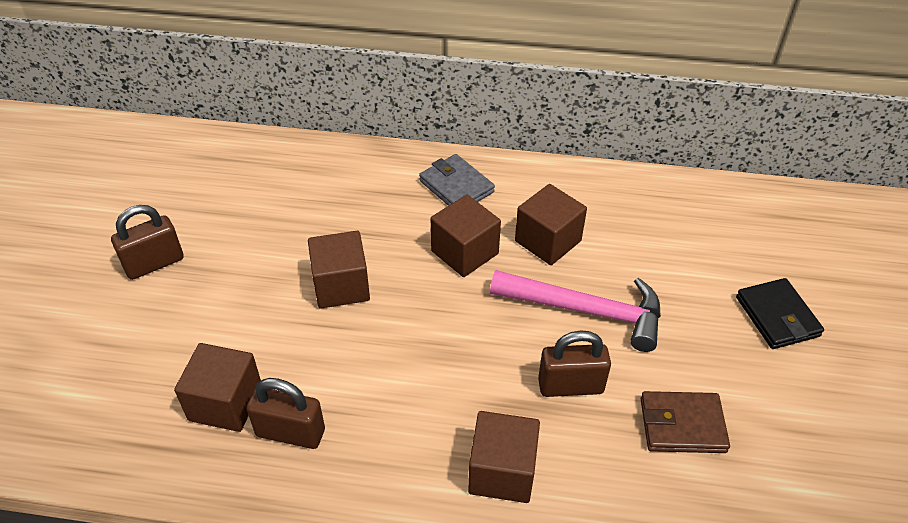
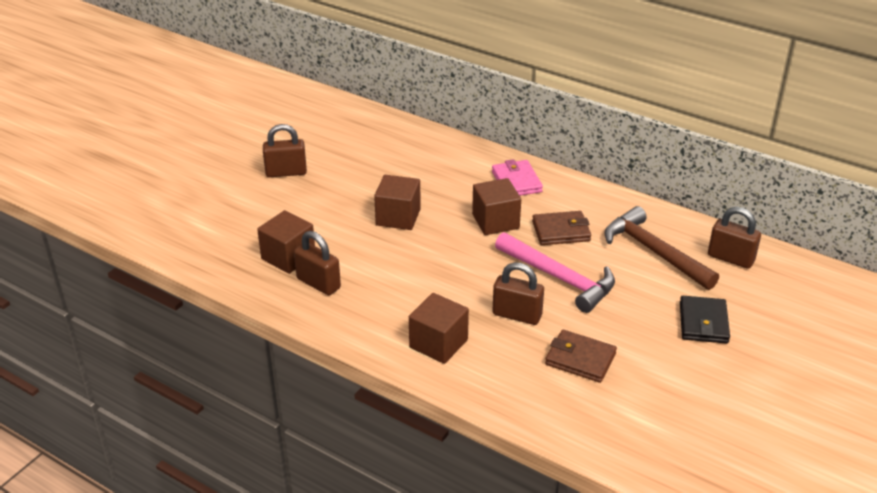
camera: 25 degrees right, 10 degrees down
grey wallet [419,154,495,206] -> pink wallet [492,159,543,196]
brown cube [515,184,587,265] -> brown wallet [532,211,591,245]
none -> brown hammer [605,206,719,290]
none -> brown padlock [708,207,761,269]

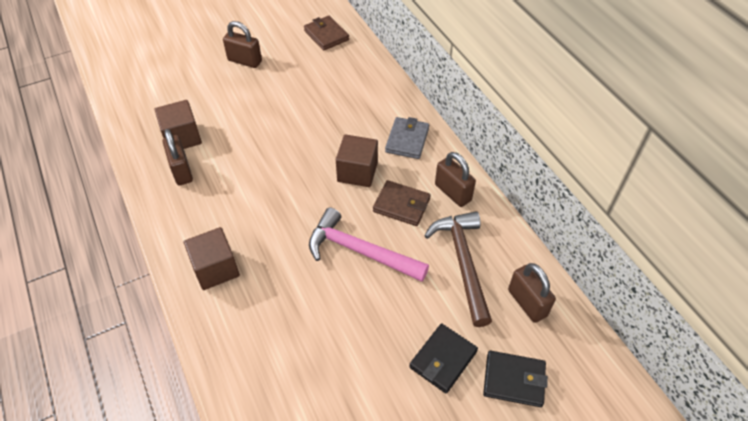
camera: 30 degrees right, 15 degrees up
brown cube [374,175,421,230] -> none
pink wallet [492,159,543,196] -> grey wallet [385,117,429,159]
brown padlock [492,262,544,325] -> brown padlock moved to [435,152,476,207]
pink hammer [495,232,615,313] -> pink hammer turned 135 degrees clockwise [309,207,429,282]
brown wallet [545,330,617,383] -> brown wallet moved to [304,16,349,51]
none -> black wallet [483,351,548,407]

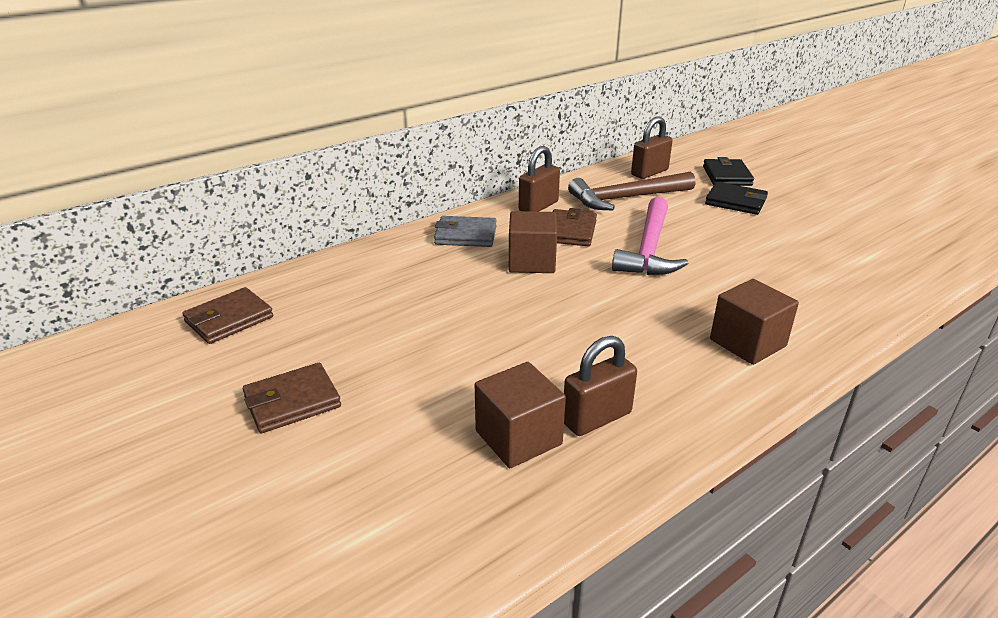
camera: 100 degrees left, 20 degrees down
brown padlock [223,21,262,68] -> brown wallet [243,363,341,433]

